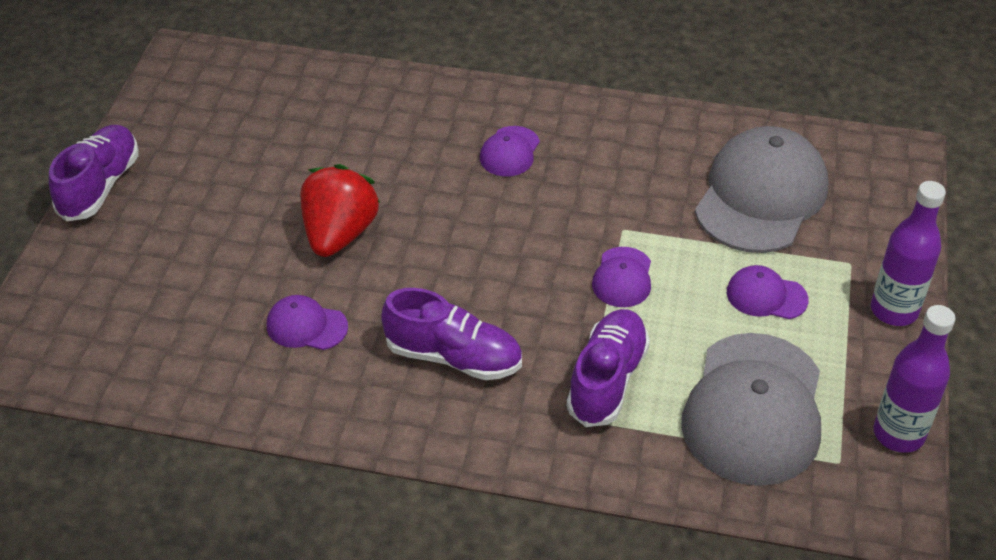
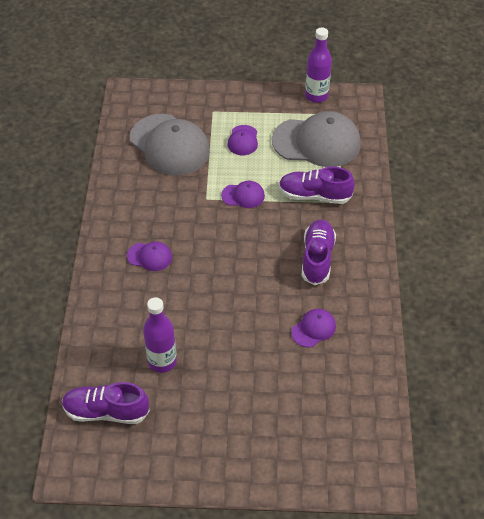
camera: 100 degrees left, 5 degrees up
purple shoe [49,125,139,221] -> purple shoe moved to [62,382,150,424]
purple cap [267,295,348,350] -> purple cap turned 135 degrees counterclockwise [291,309,336,347]
red strawberry [300,164,380,257] -> none
grey cap [695,126,828,253] -> grey cap turned 150 degrees counterclockwise [130,114,210,175]
purple bottle [871,181,946,326] -> purple bottle moved to [143,297,177,373]

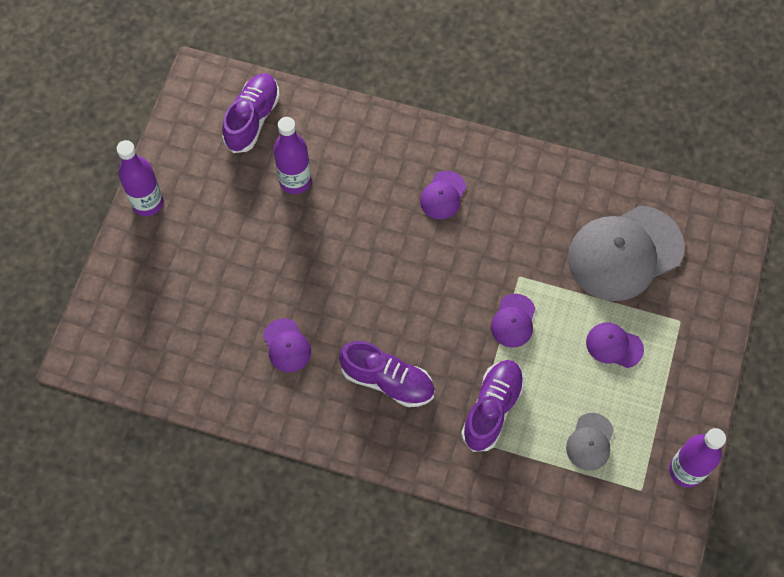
camera: 105 degrees right, 15 degrees up
grey cap [272,111,361,167] -> grey cap [566,413,614,471], size x0.47
none -> purple bottle [117,140,164,216]

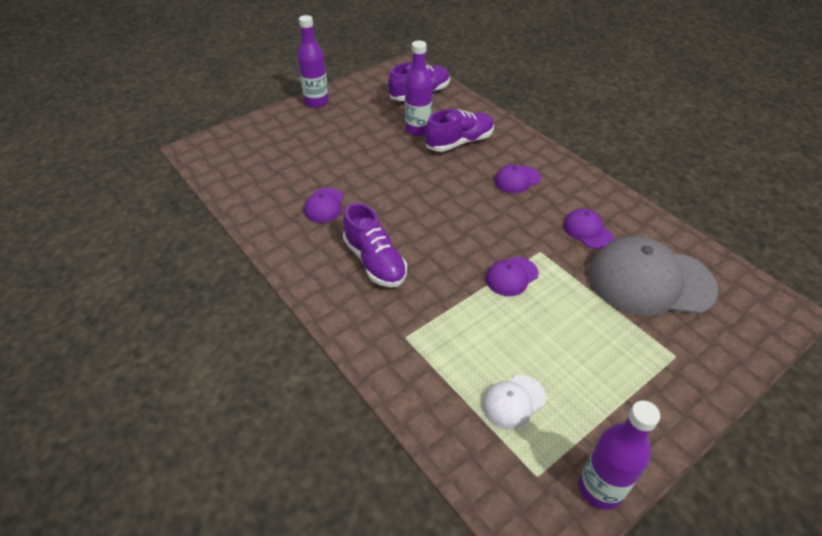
camera: 35 degrees right, 20 degrees down
purple shoe [461,360,525,452] -> purple shoe moved to [425,109,494,152]
grey cap [566,413,614,471] -> white cap [482,375,546,429]
purple cap [586,323,644,368] -> purple cap moved to [563,208,613,249]

